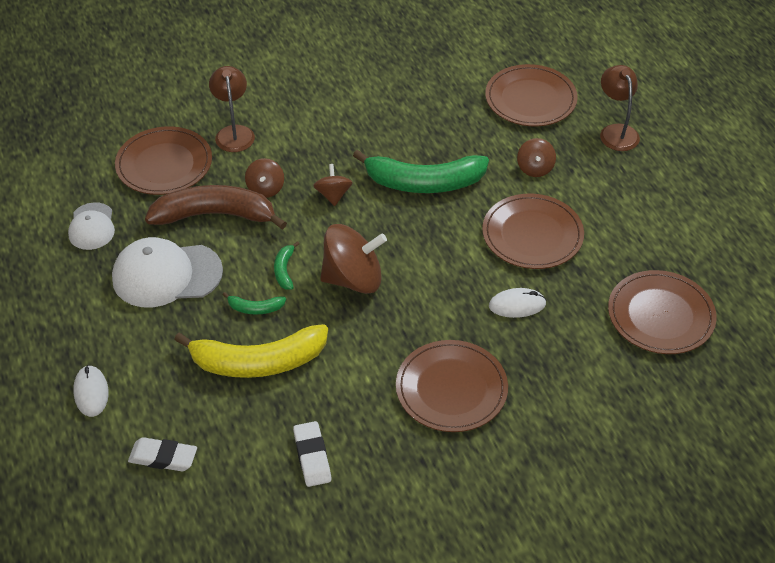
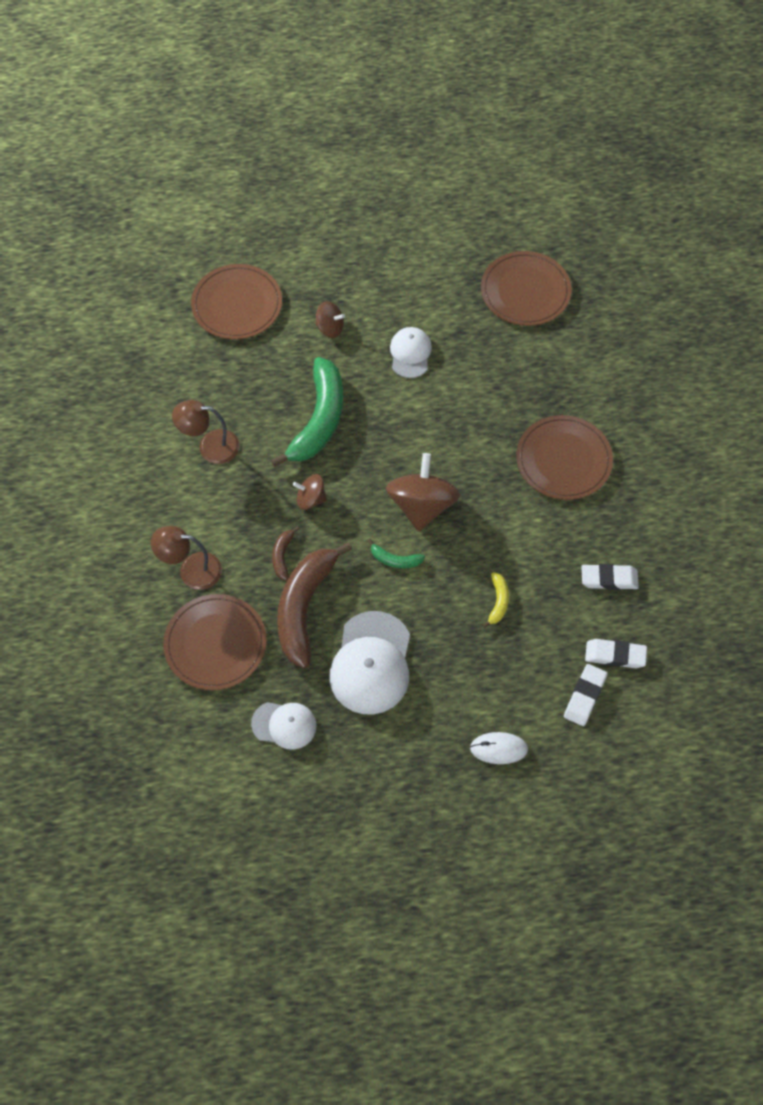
camera: 75 degrees left, 15 degrees up
yellow banana [174,324,328,378] -> yellow banana [482,572,509,628], size x0.43
green banana [223,292,286,314] -> none
brown spinning top [245,158,284,198] -> brown banana [272,526,299,581]
brown plate [482,194,584,269] -> white cap [390,327,432,378]
white mouse [489,288,546,318] -> none
brown lamp [600,65,640,151] -> brown lamp moved to [172,400,240,464]
none -> white eraser [585,639,647,668]

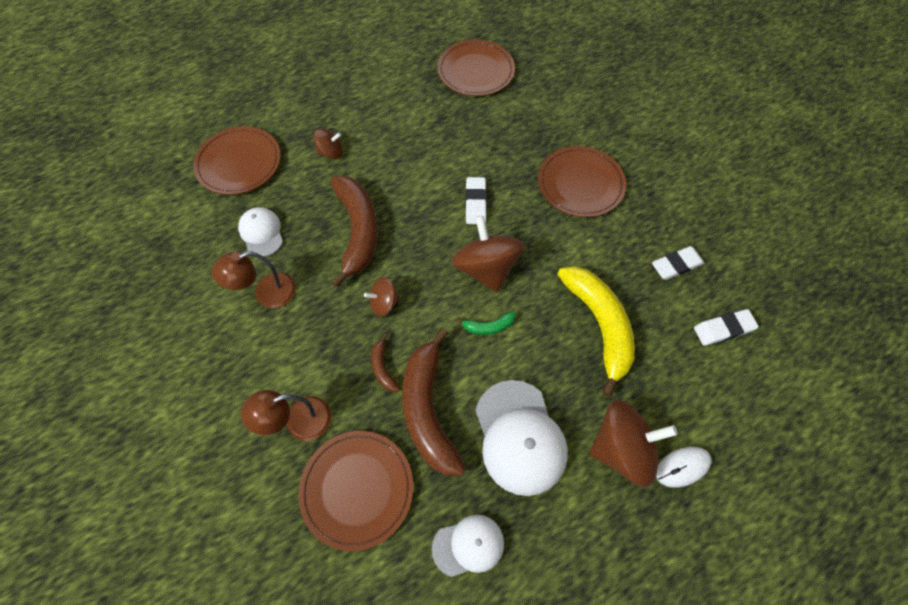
camera: 25 degrees left, 0 degrees up
green banana [271,357,343,467] -> brown banana [330,176,378,288]
white cap [390,327,432,378] -> white cap moved to [238,207,283,257]
yellow banana [482,572,509,628] -> yellow banana [557,266,635,397], size x2.31
white eraser [564,664,607,726] -> white eraser moved to [465,177,487,224]
none -> brown spinning top [589,400,678,487]

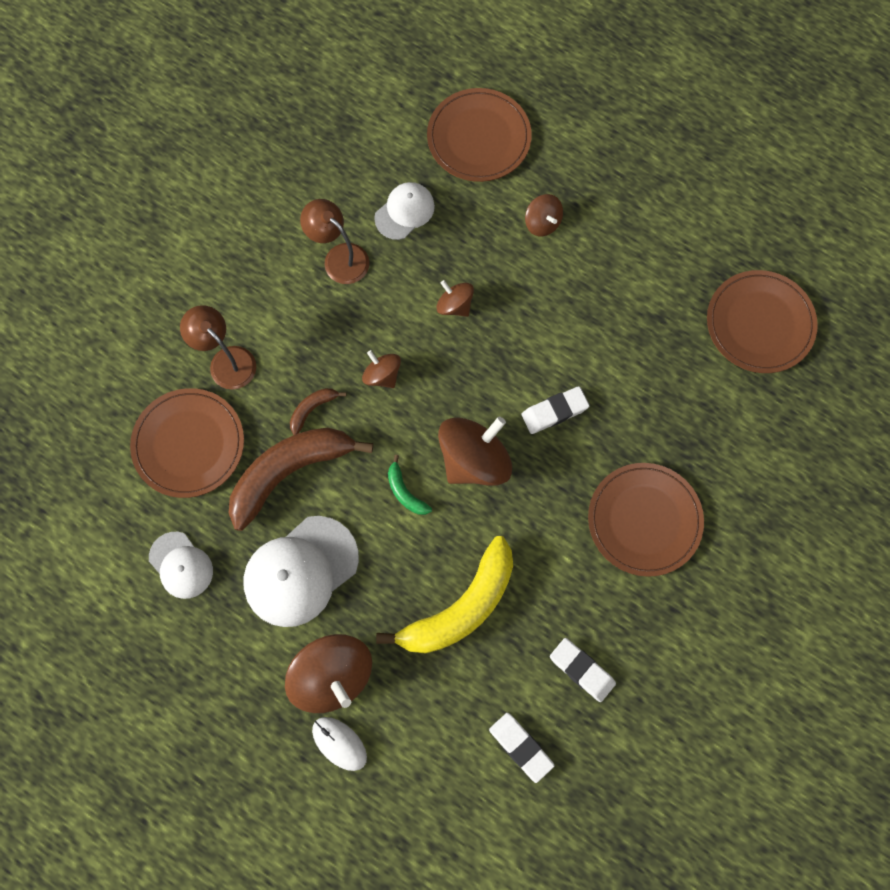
camera: 65 degrees right, 10 degrees up
brown banana [330,176,378,288] -> brown spinning top [436,280,474,317]

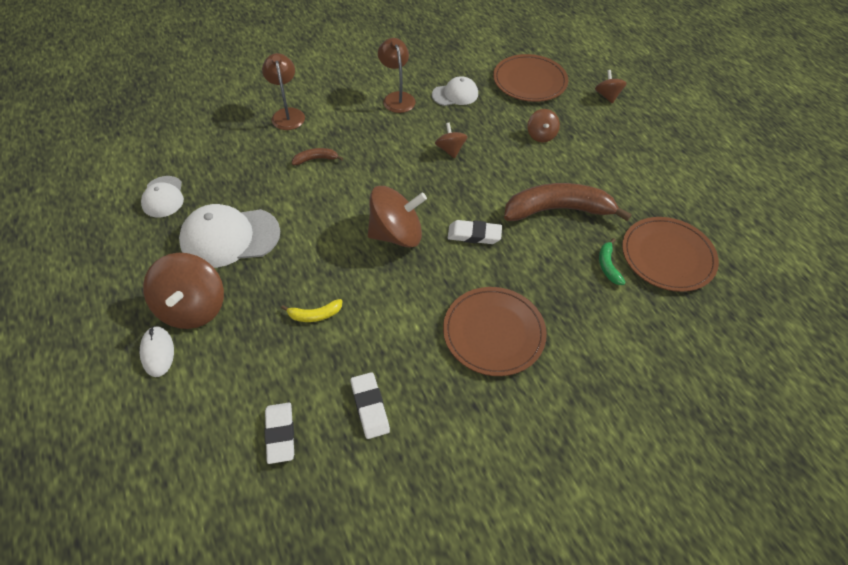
camera: 30 degrees right, 20 degrees down
brown plate [130,388,244,498] -> none
brown banana [229,428,373,531] -> brown banana moved to [504,183,632,221]
brown spinning top [362,350,401,388] -> brown spinning top moved to [595,70,627,103]
yellow banana [376,536,513,654] -> yellow banana [281,299,342,322], size x0.43
green banana [388,455,432,515] -> green banana moved to [599,238,626,285]

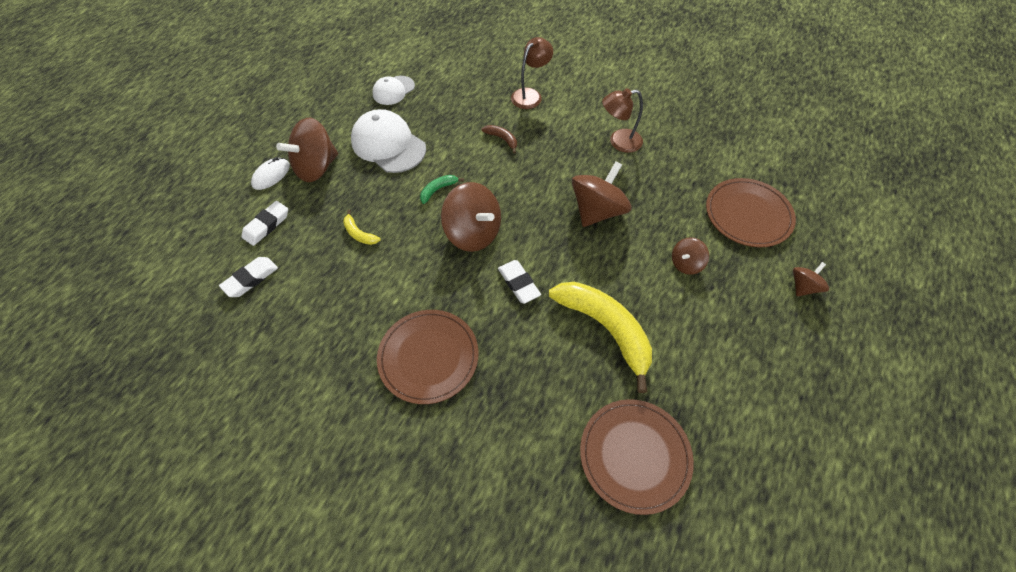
camera: 55 degrees right, 5 degrees up
white eraser [351,372,390,439] -> white eraser moved to [242,201,288,246]
brown lamp [378,38,416,113] -> brown lamp turned 135 degrees counterclockwise [602,88,643,153]
white cap [432,76,478,106] -> none
brown spinning top [435,123,468,158] -> brown spinning top [572,161,632,227], size x1.89
brown banana [504,183,632,221] -> yellow banana [549,282,652,393]
green banana [599,238,626,285] -> green banana moved to [420,175,464,204]

